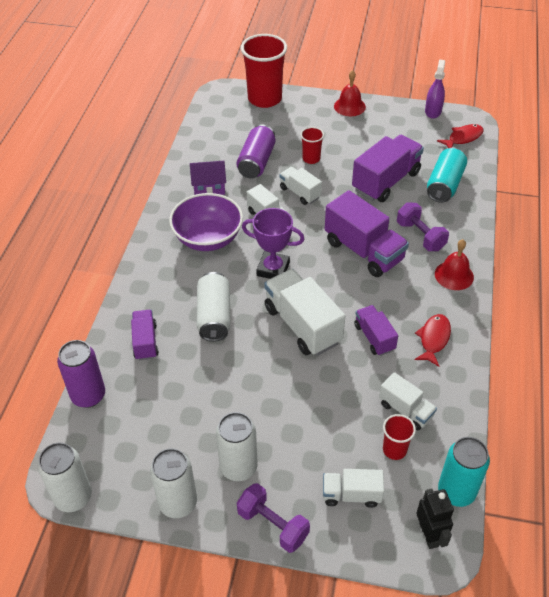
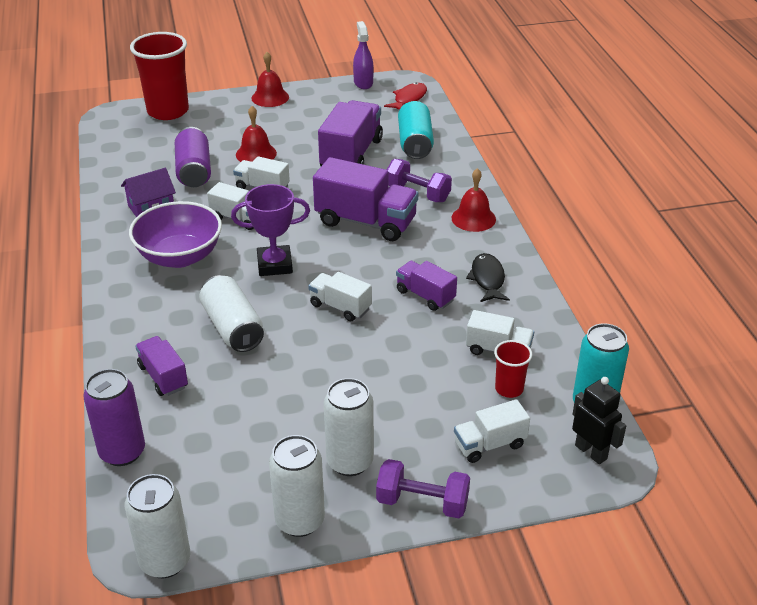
camera: 25 degrees left, 10 degrees down
white truck [264,269,345,356] -> white truck [308,272,372,322], size x0.56
red cup [300,127,324,164] -> red bell [236,106,277,162]
red fish [415,314,451,367] -> black fish [466,253,510,302]

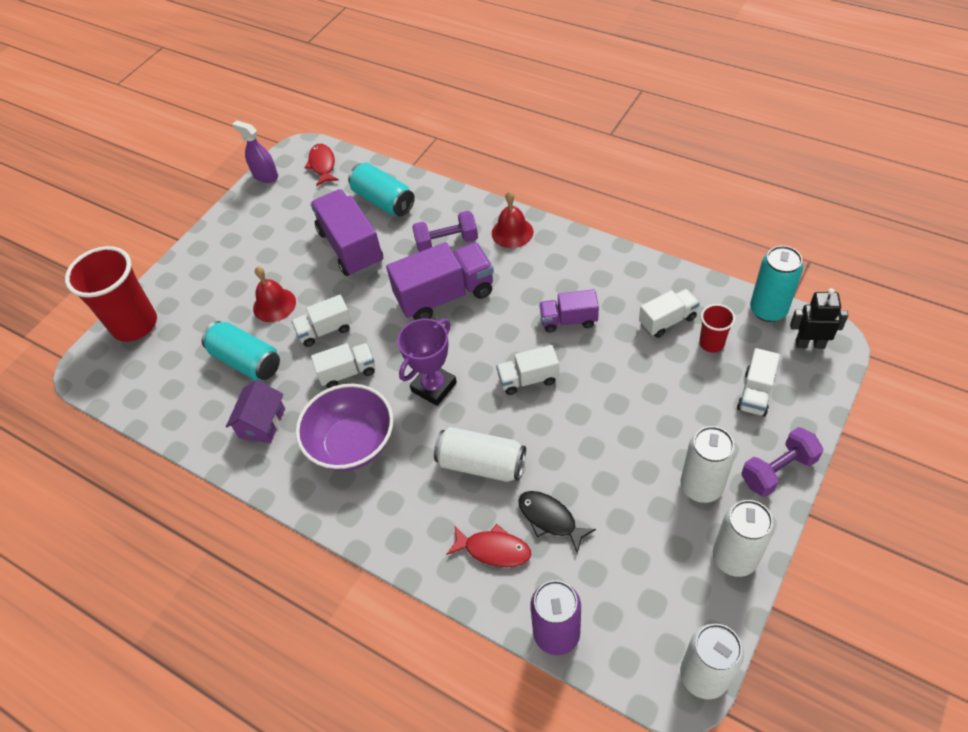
camera: 40 degrees left, 15 degrees up
purple truck [135,336,188,396] -> red fish [446,524,531,567]
purple can [175,127,211,187] -> turquoise can [202,321,280,381]
red bell [252,52,289,107] -> none
black fish [466,253,510,302] -> black fish moved to [518,491,596,553]

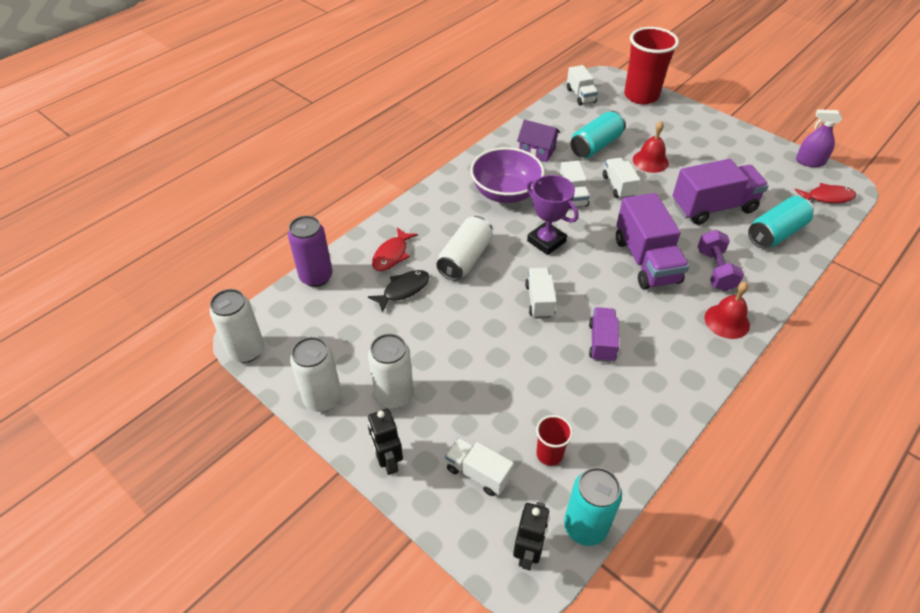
camera: 95 degrees right, 5 degrees down
purple spray bottle [232,120,278,183] -> purple spray bottle turned 120 degrees counterclockwise [796,109,842,167]
white truck [639,289,700,338] -> white truck moved to [567,65,598,105]
purple dumbbell [741,427,823,497] -> black robot [368,409,403,475]

